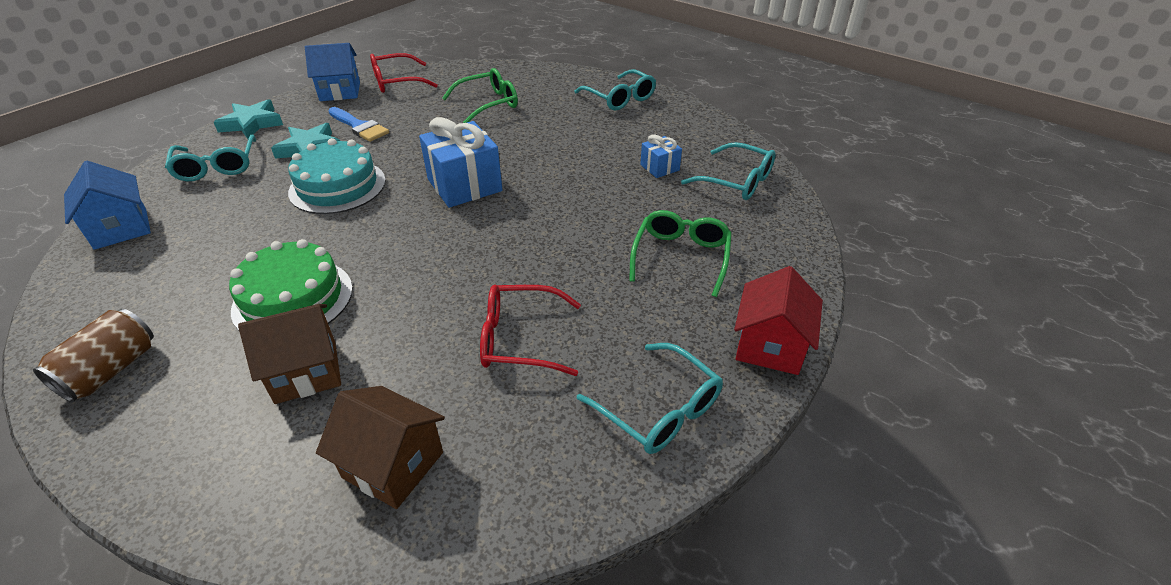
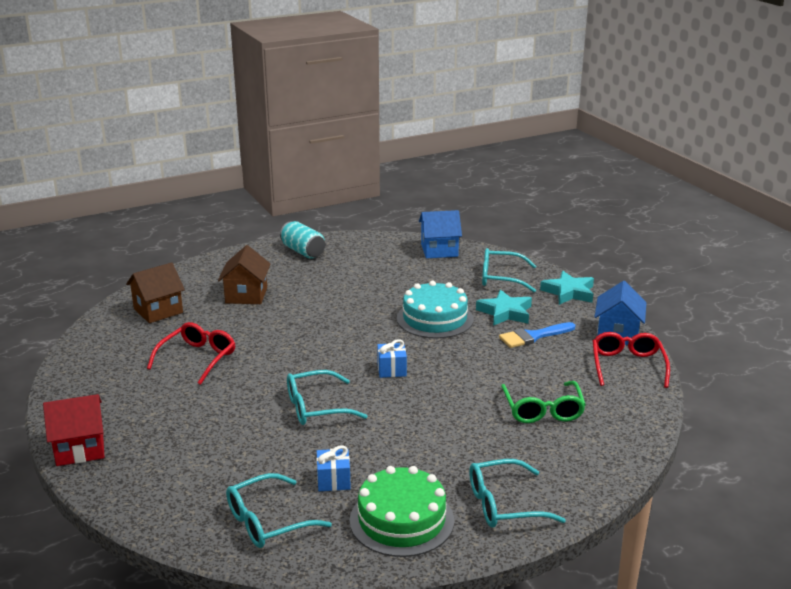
camera: 115 degrees right, 15 degrees down
brown can [33,309,154,402] -> turquoise can [280,221,325,259]
green cake [229,239,353,331] -> green cake moved to [350,466,454,557]
blue gift [419,117,502,208] -> blue gift [377,339,407,378], size x0.51
turquoise glasses [577,343,723,454] -> turquoise glasses moved to [287,370,367,425]
green glasses [629,210,732,297] -> none
red house [734,266,823,375] -> red house turned 60 degrees counterclockwise [43,394,105,466]

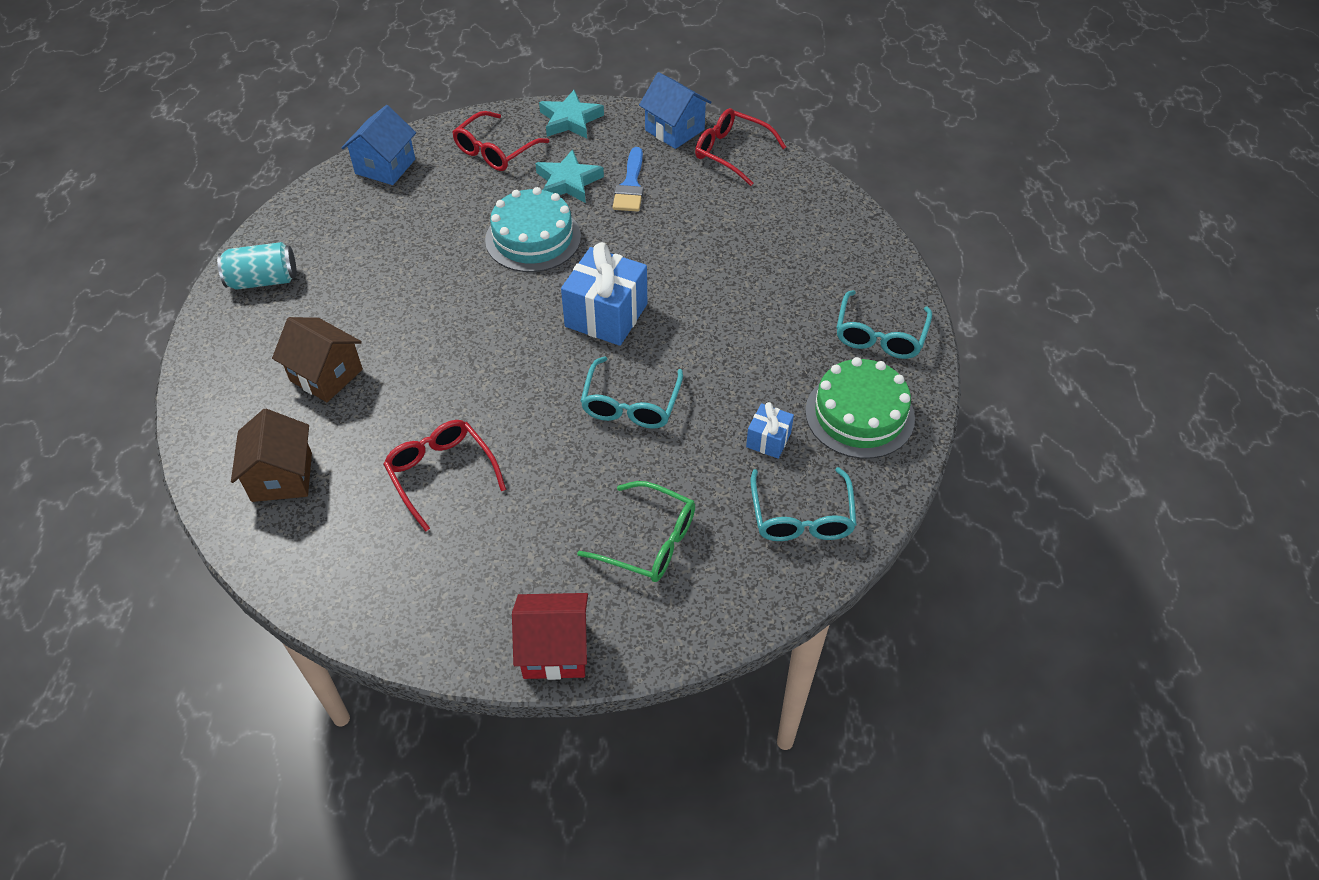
camera: 60 degrees left, 25 degrees up
red house [43,394,105,466] -> red house turned 75 degrees clockwise [512,593,588,680]
blue gift [377,339,407,378] -> blue gift [561,242,647,346], size x1.95
turquoise glasses [482,248,536,292] -> red glasses [452,111,550,171]
green glasses [501,381,586,423] -> green glasses moved to [577,481,695,582]

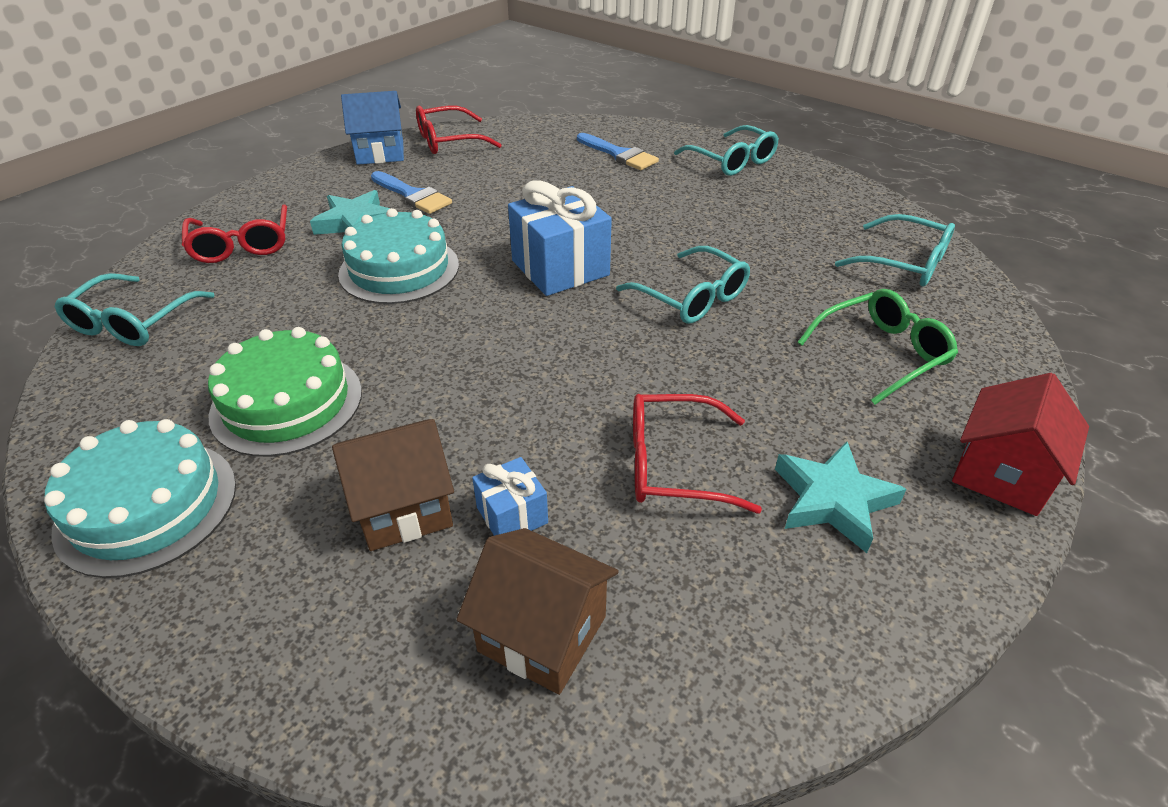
camera: 55 degrees left, 10 degrees down
turquoise can [217,242,297,290] -> turquoise cake [44,419,236,578]
blue house [341,105,416,185] -> turquoise glasses [55,273,215,346]
turquoise star [539,90,604,139] -> turquoise star moved to [775,442,906,553]
blue gift [746,402,794,459] -> blue gift moved to [472,457,548,536]
green cake [805,357,915,459] -> green cake moved to [208,327,362,457]
none -> blue brush [577,133,659,170]

